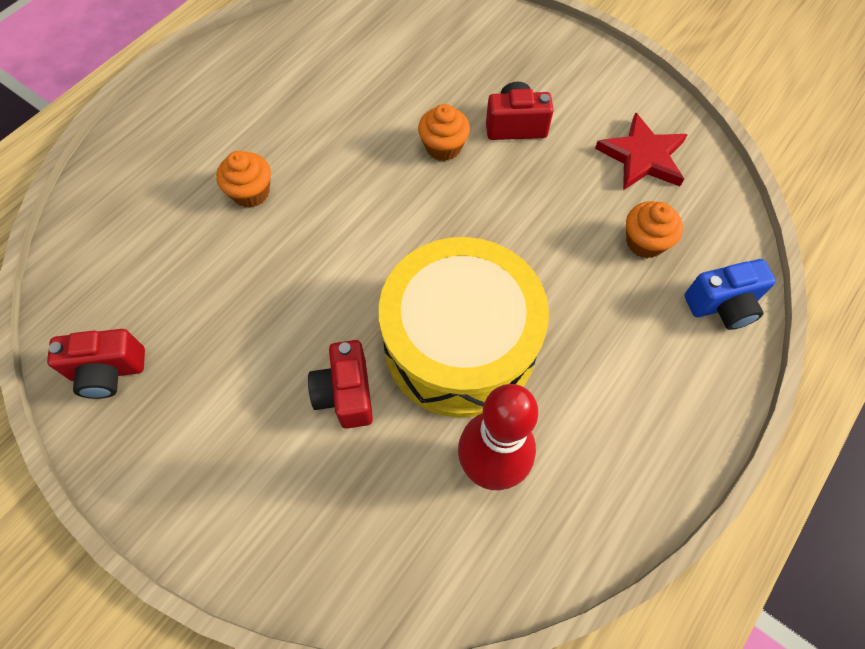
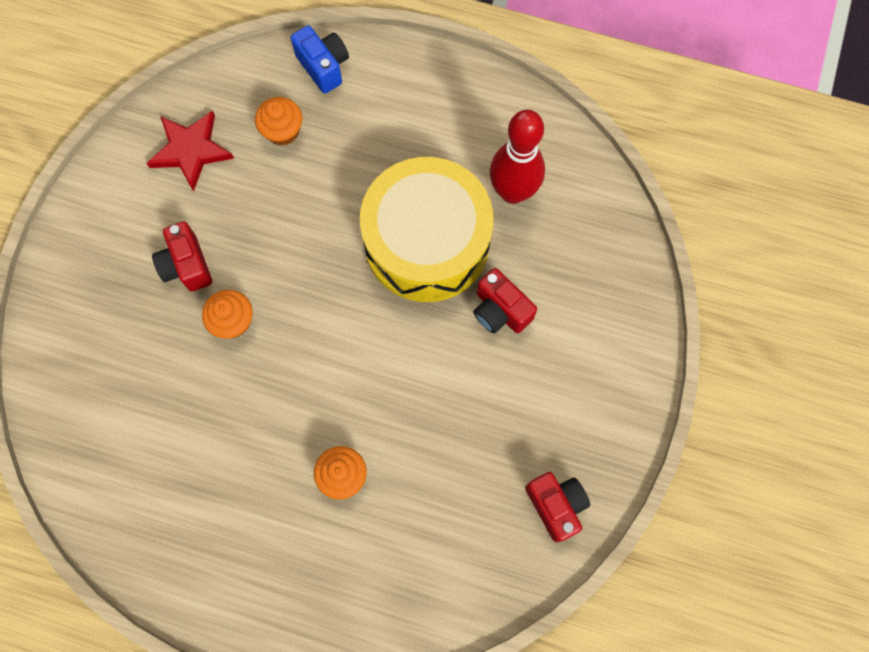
camera: 110 degrees left, 10 degrees up
red camera [308,340,373,429] -> red camera turned 75 degrees clockwise [473,268,537,333]

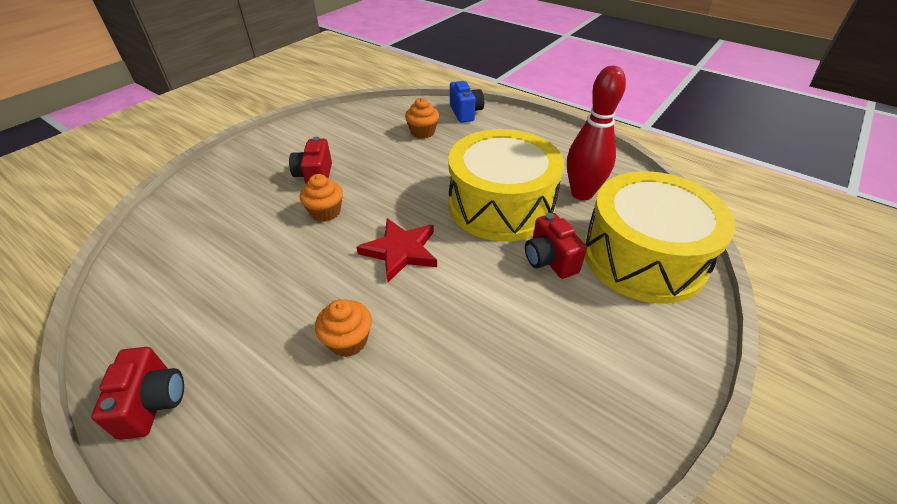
camera: 20 degrees right, 30 degrees down
red star [146,111,234,191] -> red star moved to [357,218,437,282]
red camera [525,472,590,542] -> red camera moved to [91,347,184,440]
none -> yellow drum [584,171,736,304]

